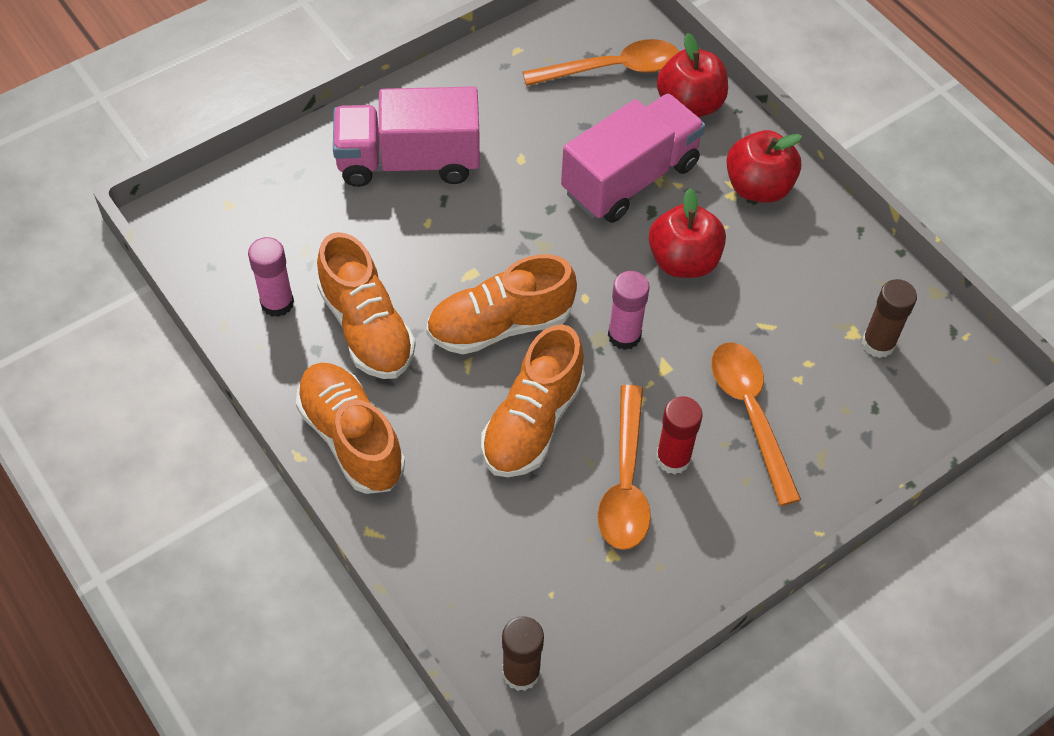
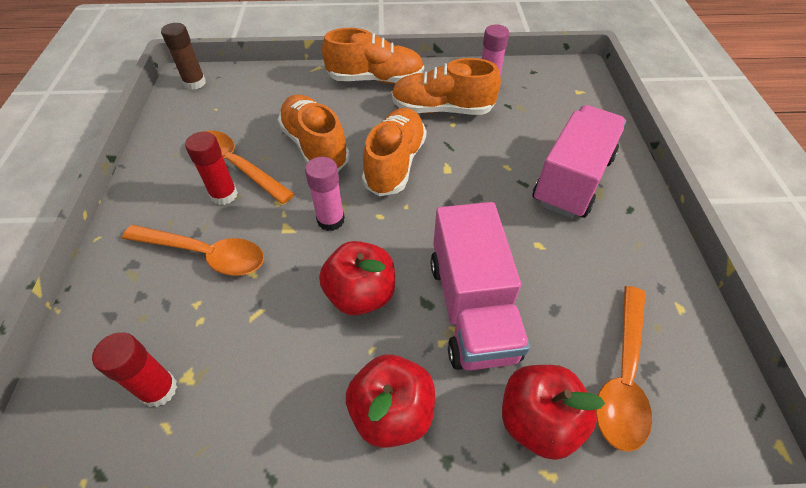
camera: 125 degrees right, 5 degrees down
brown glue stick [862,279,917,358] -> red glue stick [92,332,177,407]

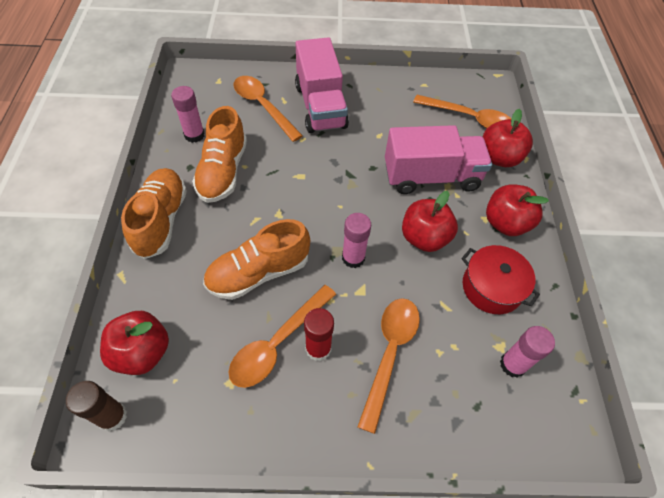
camera: 90 degrees left, 5 degrees up
red glue stick [92,332,177,407] -> pink glue stick [500,326,555,378]
orange shoe [362,108,427,196] -> none
pink truck [533,105,626,219] -> pink truck turned 135 degrees counterclockwise [295,37,349,133]
none -> red apple [100,311,169,375]
none -> orange spoon [233,76,303,142]
none -> red pot [461,245,540,314]

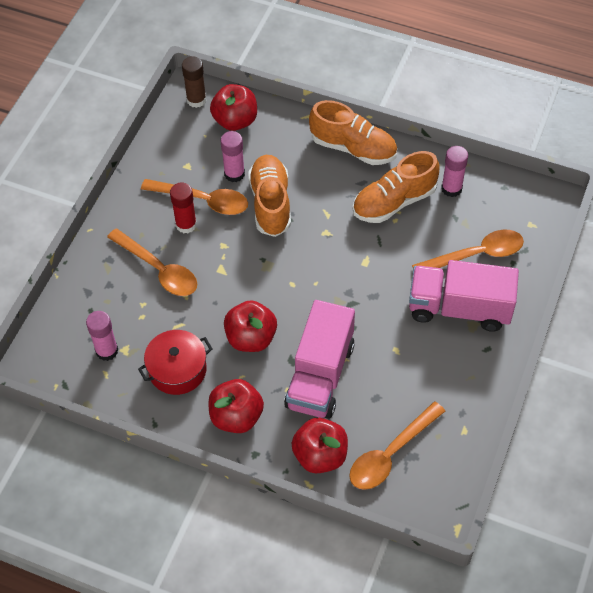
camera: 115 degrees right, 0 degrees up
orange shoe [192,106,247,203] -> orange shoe turned 60 degrees counterclockwise [353,151,440,223]
orange spoon [229,285,336,388] -> orange spoon turned 135 degrees clockwise [141,179,248,215]
pink glue stick [342,213,371,268] -> pink glue stick moved to [220,131,245,182]

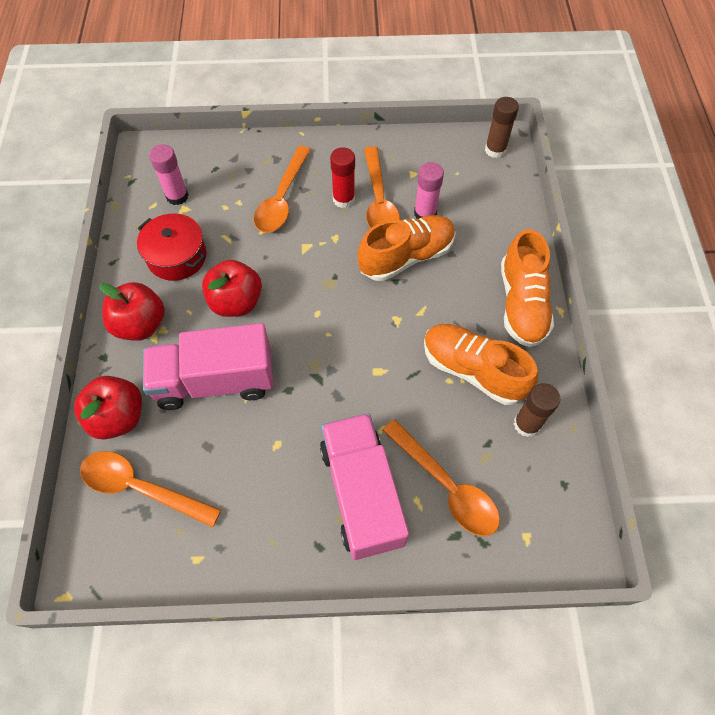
camera: 65 degrees right, 5 degrees up
red apple [210,84,257,131] -> none
pink glue stick [441,146,468,197] -> brown glue stick [514,383,560,437]

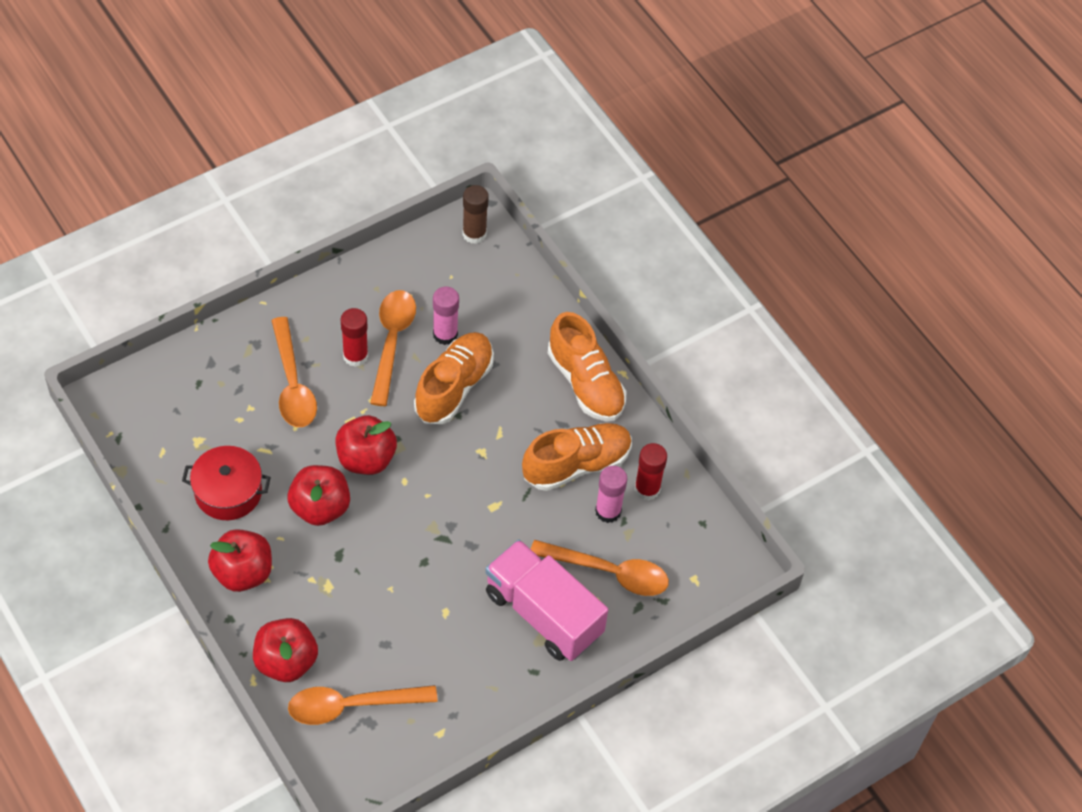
camera: 35 degrees left, 5 degrees down
pink truck [143,323,274,410] -> none
pink glue stick [149,144,189,205] -> pink glue stick moved to [595,466,627,523]
orange spoon [364,146,400,228] -> orange spoon turned 135 degrees counterclockwise [370,290,416,406]
orange shoe [424,324,538,405] -> orange shoe turned 150 degrees clockwise [522,423,632,491]
brown glue stick [514,383,560,437] -> red glue stick [634,443,667,501]
none -> red apple [336,415,397,475]

